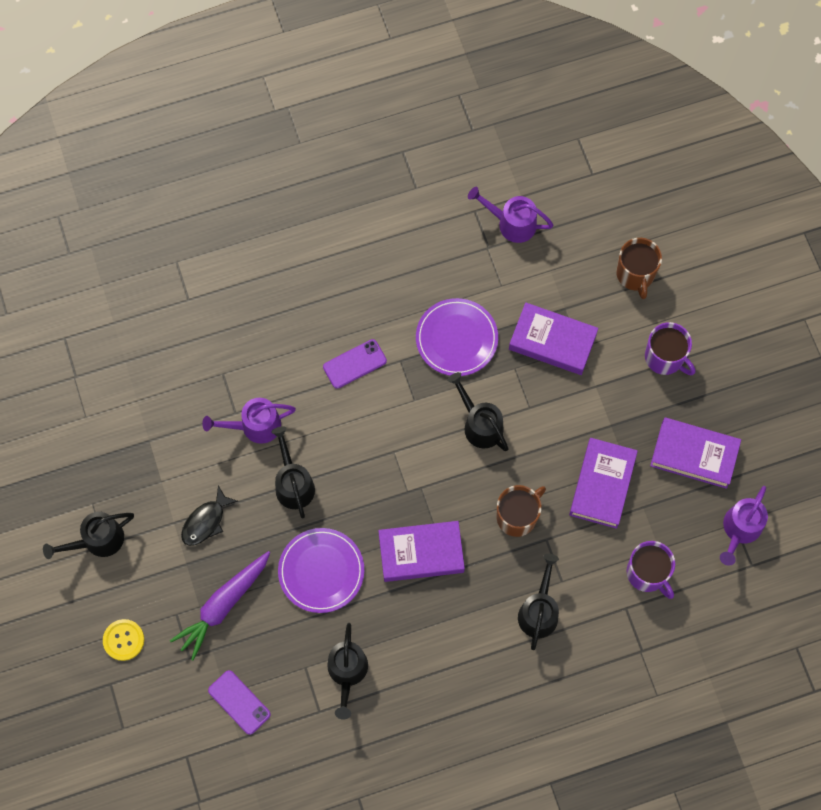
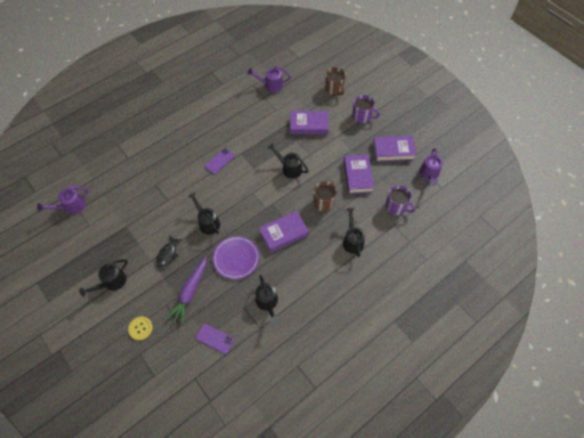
camera: 20 degrees left, 10 degrees down
purple watering can [202,398,296,444] -> purple watering can moved to [37,186,88,214]
purple plate [416,298,498,376] -> none

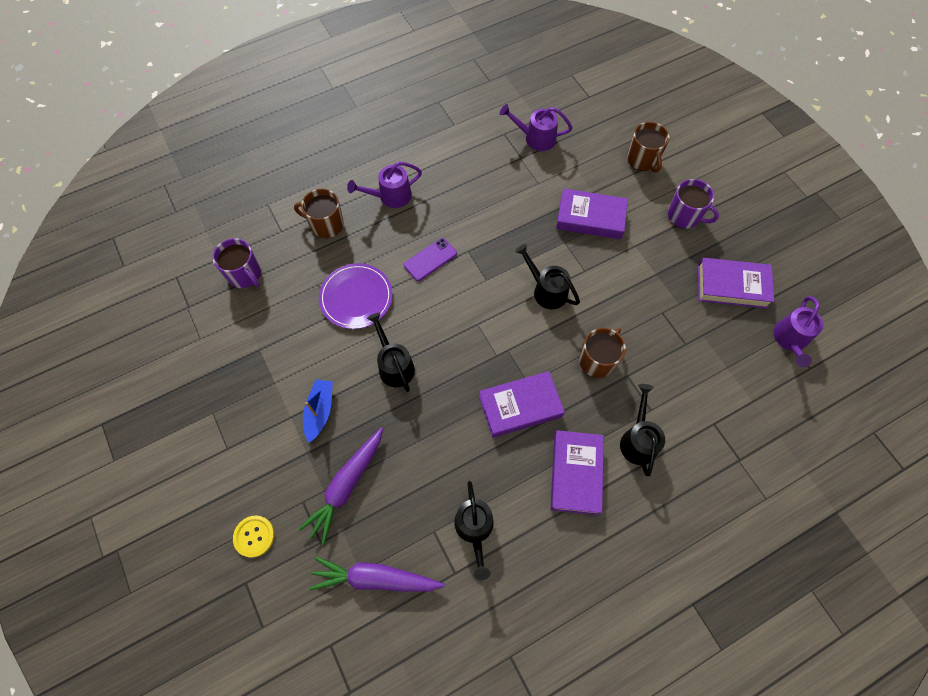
camera: 10 degrees right, 5 degrees up
purple watering can [37,186,88,214] -> purple watering can moved to [347,161,422,208]
black watering can [79,259,128,297] -> none
black fish [156,235,182,268] -> blue boat [303,379,333,443]
purple phone [196,324,234,354] -> purple carrot [309,556,445,592]
purple plate [213,236,260,279] -> purple plate moved to [319,263,392,329]
purple book [343,154,374,194] -> purple book moved to [550,430,604,515]
purple mug [385,185,415,215] -> purple mug moved to [212,238,261,288]
none -> brown mug [294,189,344,238]

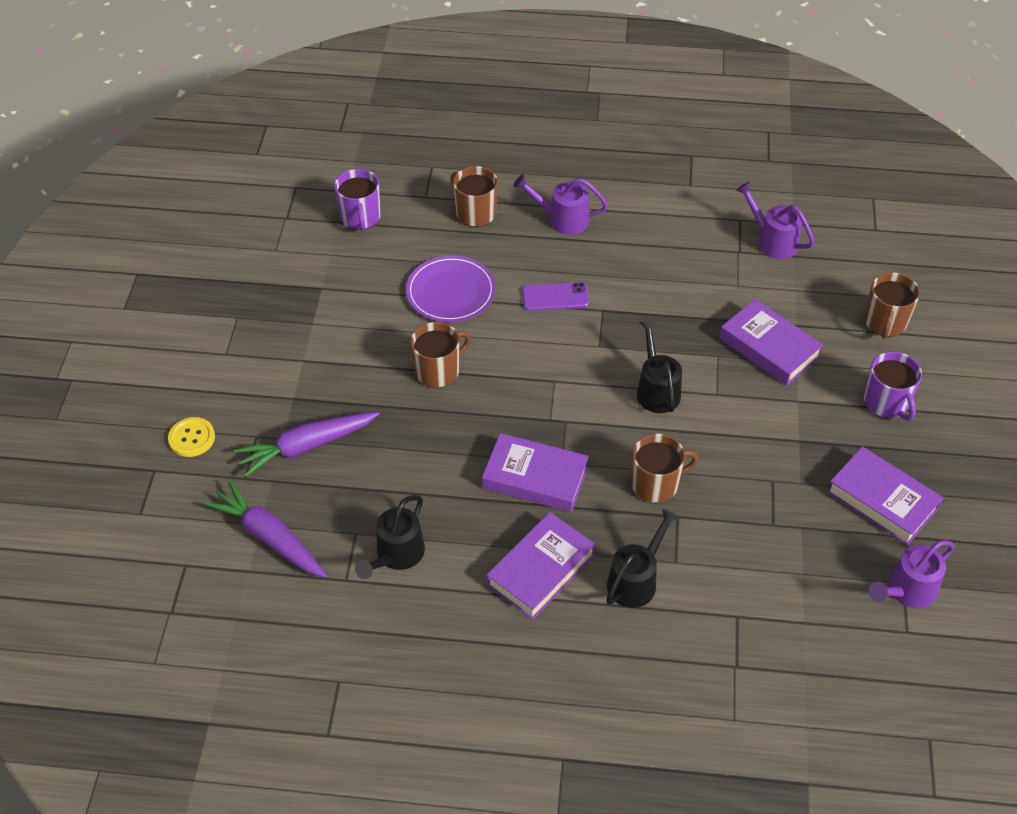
camera: 35 degrees right, 15 degrees down
blue boat [303,379,333,443] -> none
black watering can [367,313,415,392] -> brown mug [410,322,471,388]

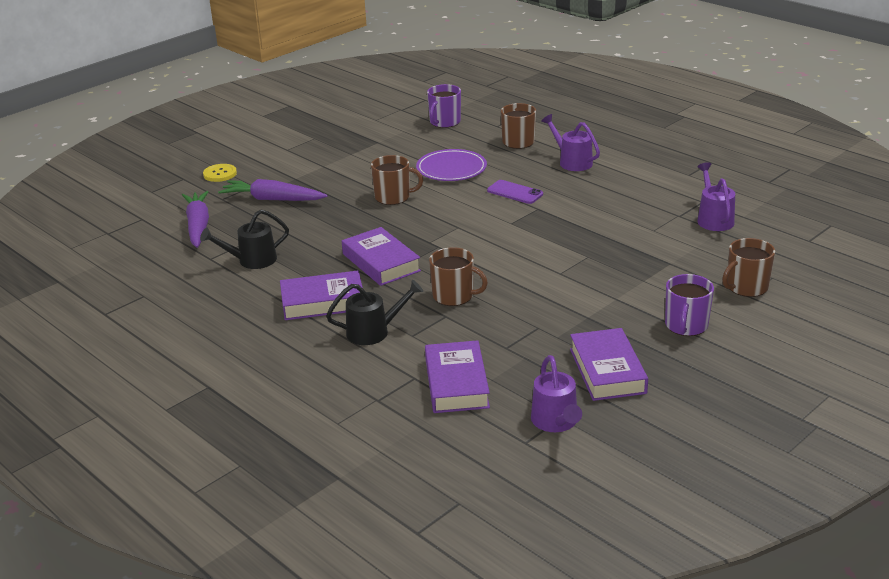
camera: 40 degrees right, 20 degrees down
black watering can [637,319,682,413] -> none
purple book [719,299,823,386] -> purple book moved to [425,340,490,413]
purple watering can [869,540,955,608] -> purple watering can turned 105 degrees counterclockwise [531,355,582,432]

